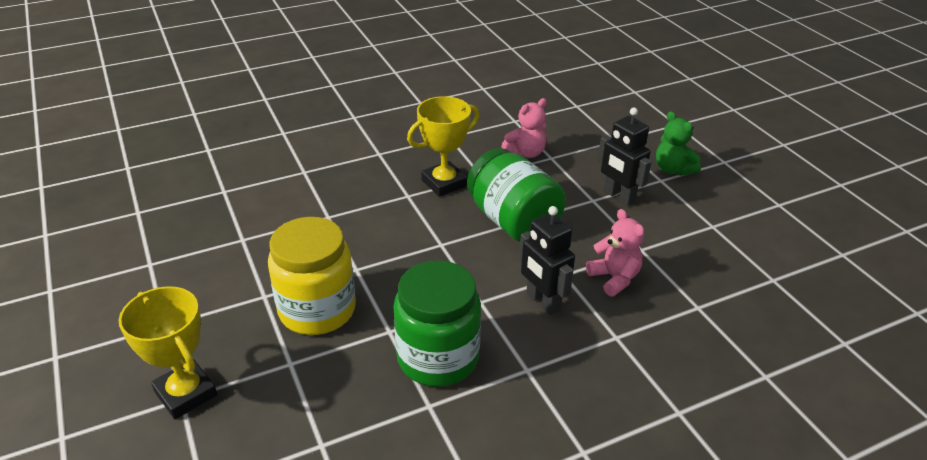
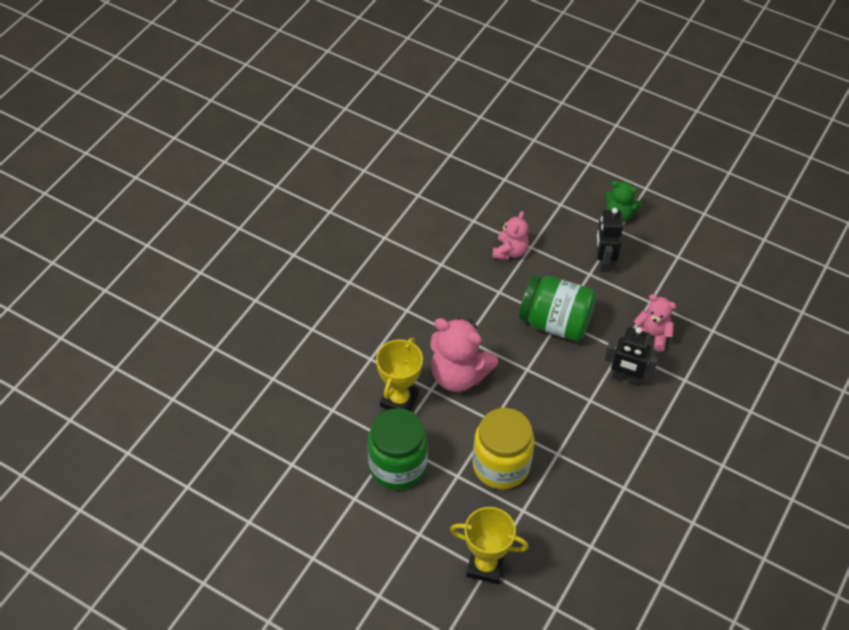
camera: 35 degrees left, 15 degrees up
green jar [393,260,481,387] -> green jar moved to [368,408,428,490]
yellow trophy [407,96,479,197] -> yellow trophy moved to [376,338,423,411]
black robot [598,107,652,206] -> black robot turned 75 degrees clockwise [596,208,623,272]
none -> pink teddy bear [430,318,498,392]

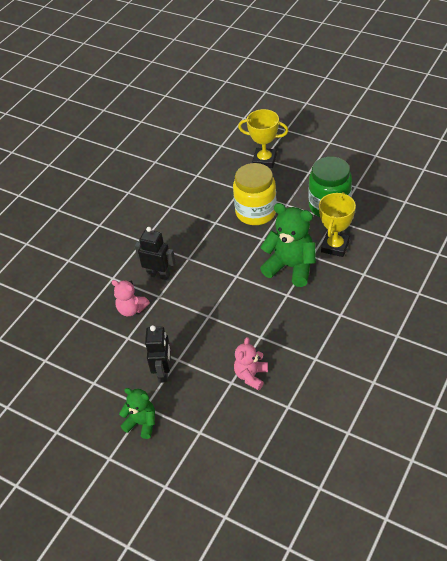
camera: 175 degrees left, 5 degrees down
pink teddy bear [430,318,498,392] -> green teddy bear [260,203,316,287]
green jar [519,275,596,341] -> none

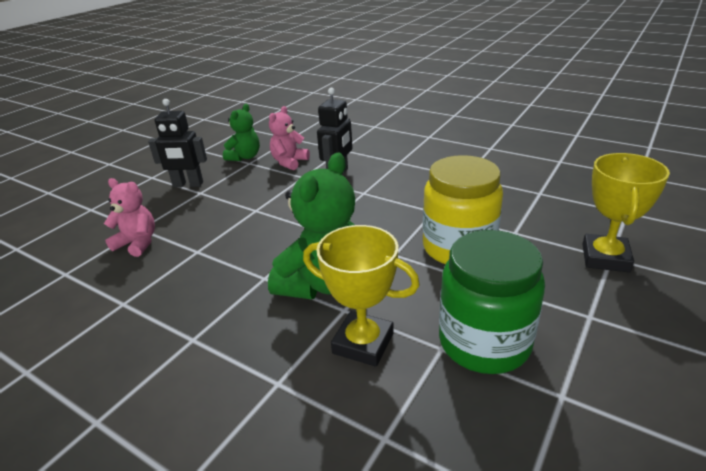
camera: 90 degrees right, 15 degrees down
green teddy bear [119,388,155,439] -> green teddy bear moved to [223,104,260,161]

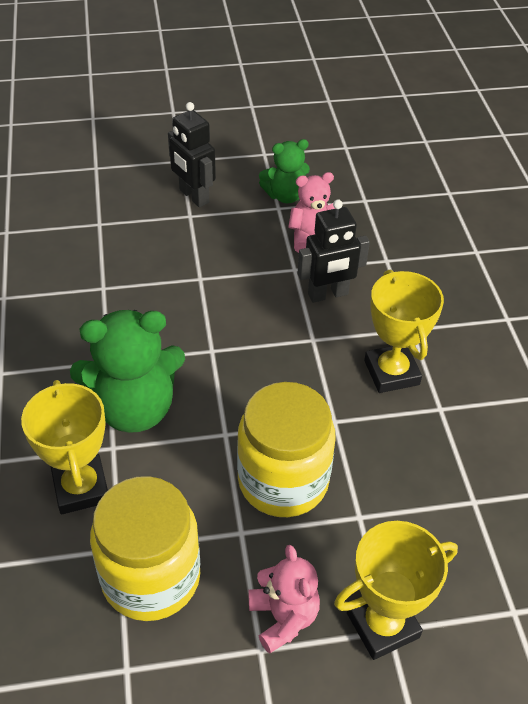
camera: 45 degrees right, 15 degrees up
pink teddy bear [104,178,155,257] -> pink teddy bear moved to [248,545,320,654]
green jar [439,230,545,374] -> yellow jar [90,476,200,621]
none -> yellow trophy [364,270,444,393]

